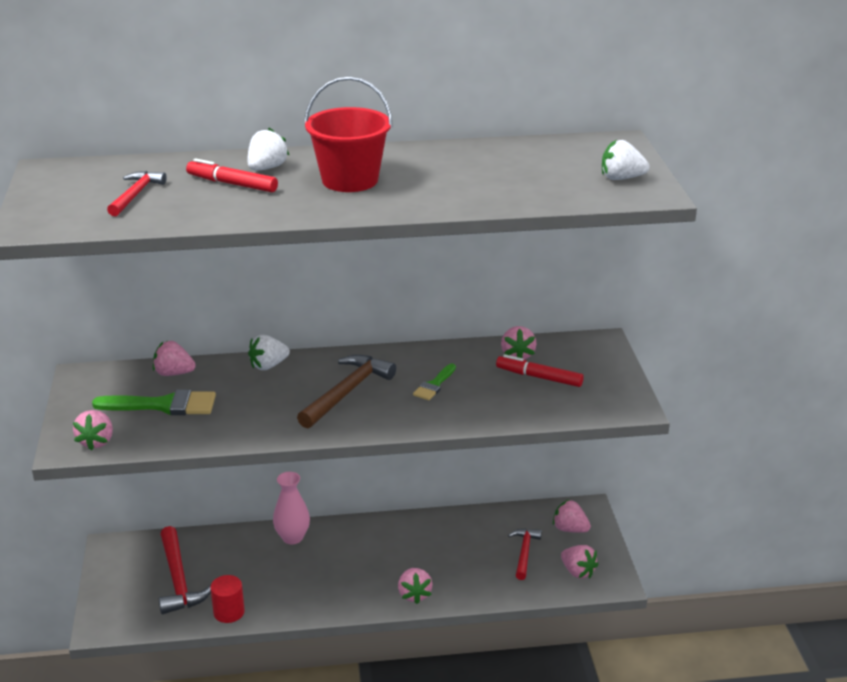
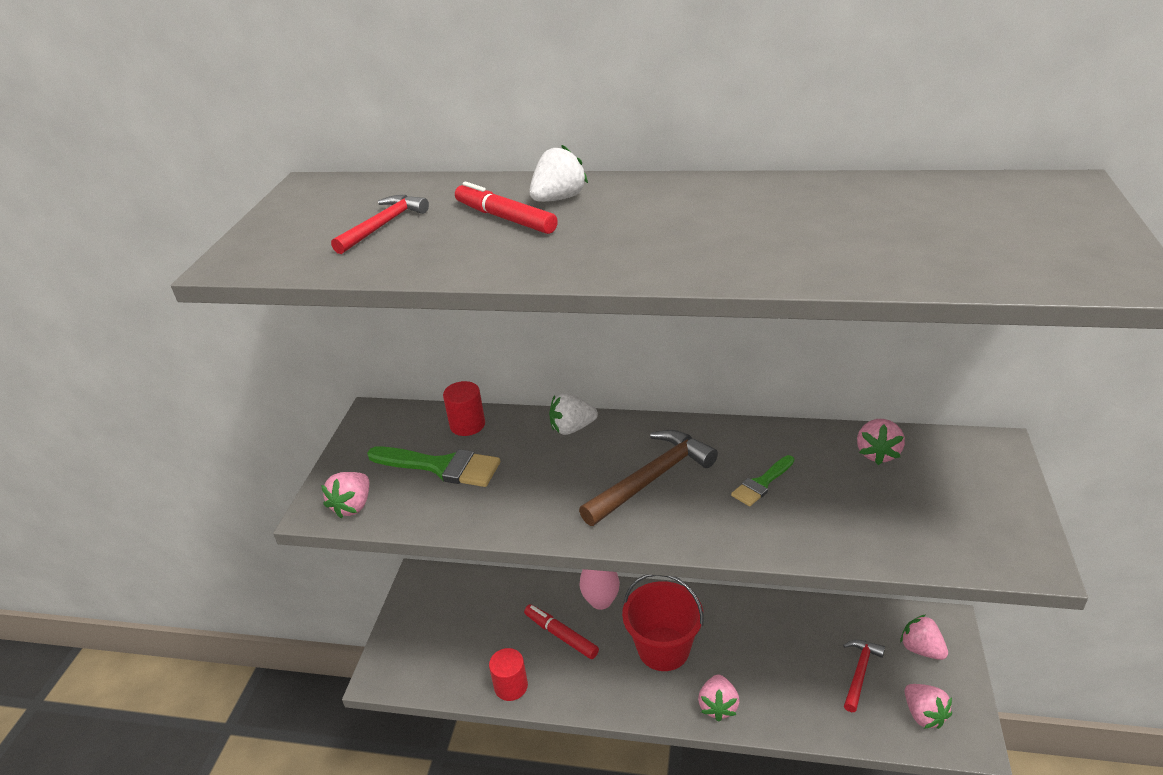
camera: 20 degrees right, 5 degrees up
pink strawberry [153,341,196,376] -> red cylinder [443,381,485,436]
red hammer [159,526,211,614] -> none
red bucket [304,76,393,192] -> red bucket moved to [622,574,703,671]
red marker [496,354,584,387] -> red marker moved to [524,604,599,659]
white strawberry [602,140,649,180] -> none

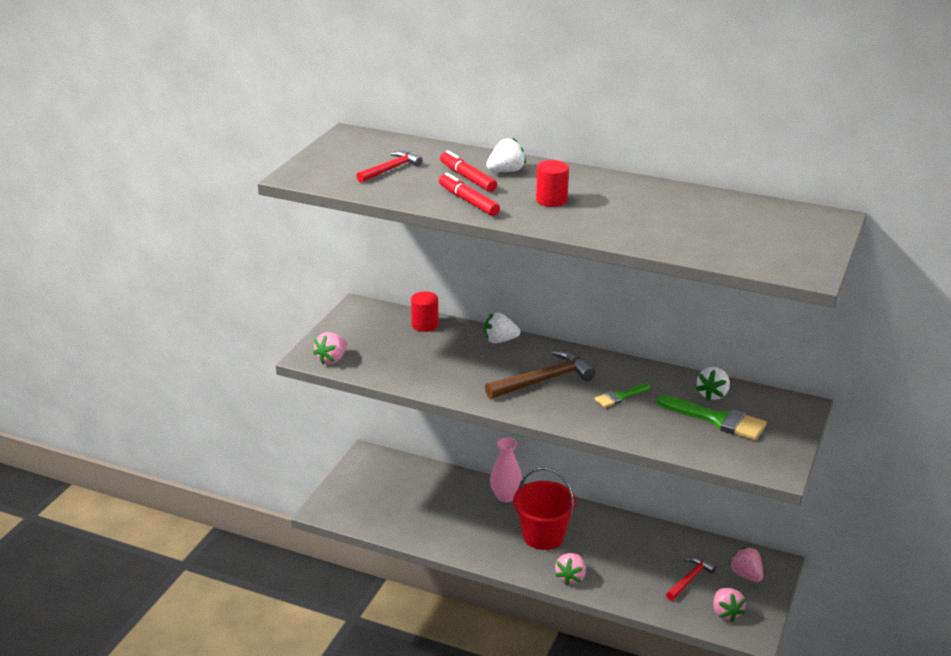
camera: 10 degrees right, 5 degrees down
green brush [367,446,500,487] -> green brush moved to [657,395,767,440]
red cylinder [489,648,528,701] -> red cylinder moved to [536,160,569,207]
red marker [524,604,599,659] -> red marker moved to [439,173,500,216]
pink strawberry [857,419,905,465] -> white strawberry [696,367,730,401]

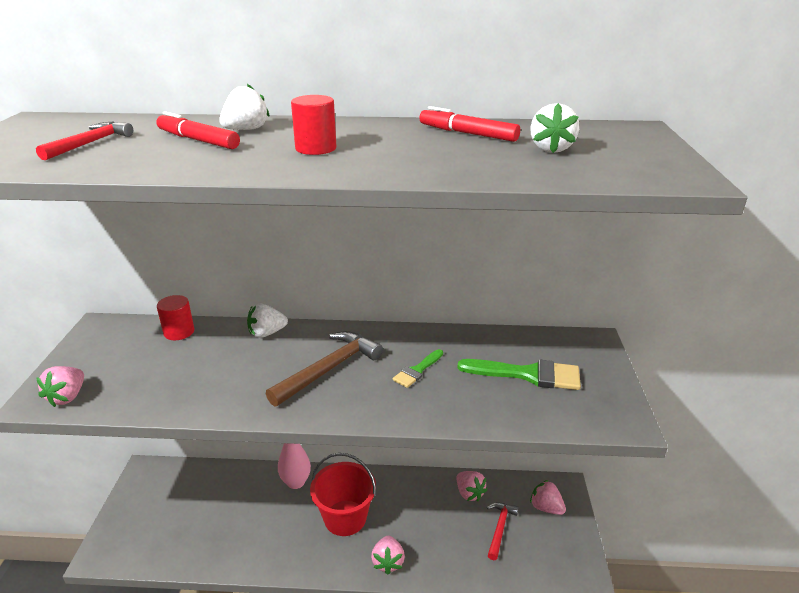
camera: 20 degrees left, 0 degrees up
red marker [439,173,500,216] -> red marker moved to [420,106,520,142]
white strawberry [696,367,730,401] -> white strawberry moved to [530,103,579,153]
pink strawberry [713,588,746,622] -> pink strawberry moved to [457,471,487,501]

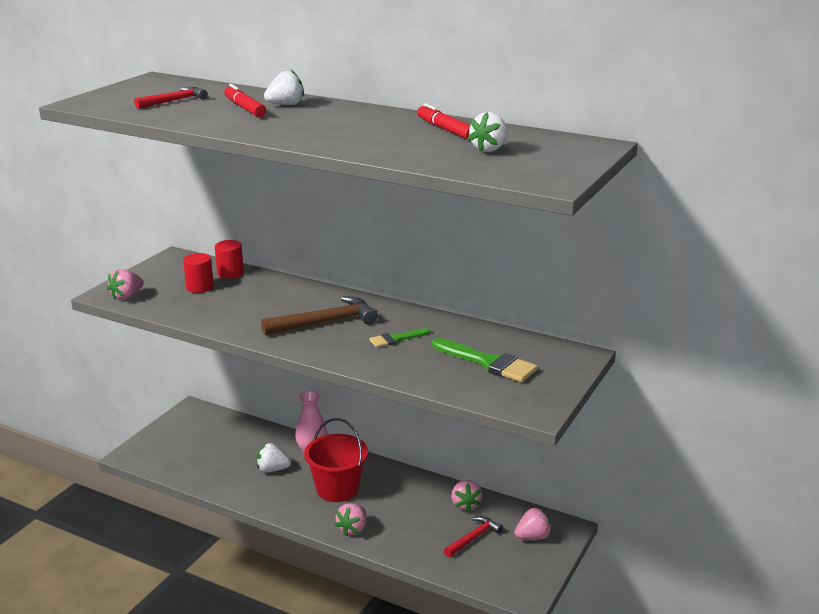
camera: 25 degrees right, 5 degrees down
white strawberry [247,304,288,338] -> white strawberry moved to [257,443,291,472]
red cylinder [291,95,336,155] -> red cylinder moved to [183,253,214,293]
pink strawberry [530,480,566,515] -> pink strawberry turned 90 degrees clockwise [514,507,552,540]

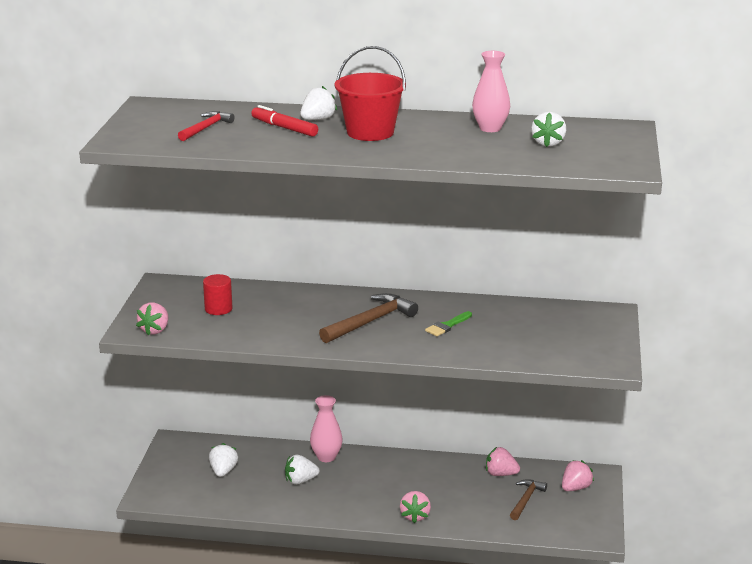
camera: 20 degrees left, 0 degrees up
red cylinder [215,240,244,279] -> none
red bucket [304,418,368,502] -> red bucket moved to [335,46,406,141]
red marker [417,103,470,140] -> pink vase [472,51,510,132]
green brush [432,338,538,382] -> none
red hammer [444,516,503,557] -> brown hammer [510,479,547,520]
pink strawberry [451,480,482,512] -> pink strawberry turned 135 degrees clockwise [486,447,520,476]
none -> white strawberry [209,443,238,477]

